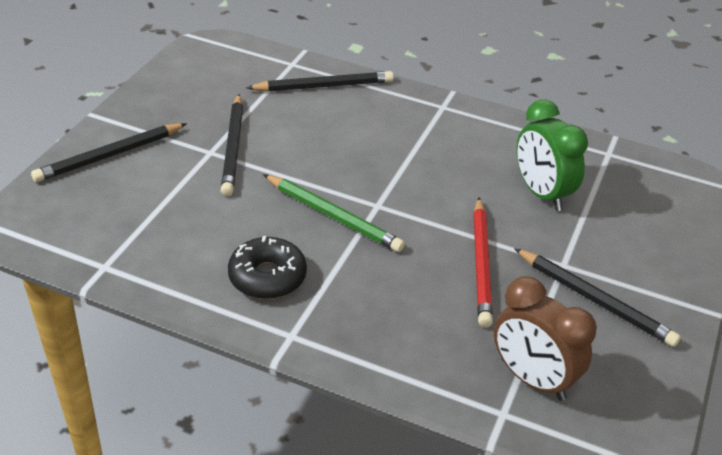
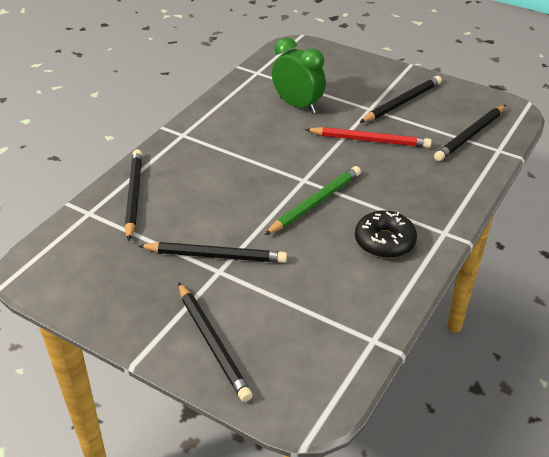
camera: 80 degrees left, 0 degrees up
brown clock [494,276,597,401] -> black pencil [434,105,506,161]
green clock [516,99,588,211] -> green clock turned 120 degrees counterclockwise [272,37,326,114]

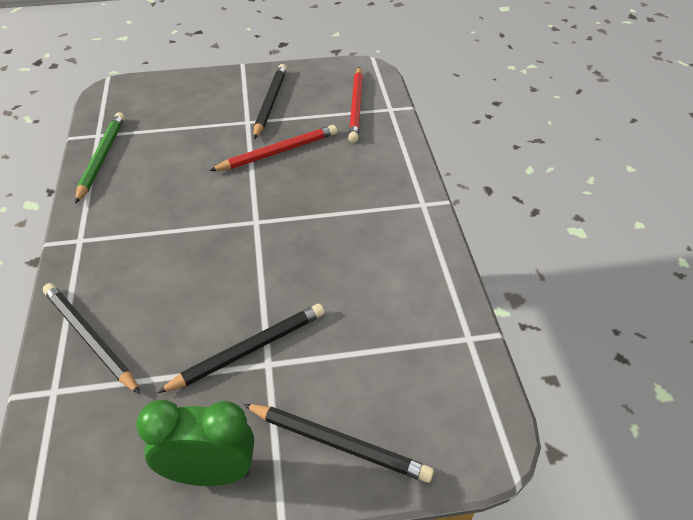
camera: 40 degrees left, 5 degrees up
green pencil [265,166,361,235] -> green pencil moved to [75,112,125,204]
green clock [272,37,326,114] -> green clock moved to [136,399,254,486]
black donut [355,210,417,258] -> none
black pencil [434,105,506,161] -> red pencil [348,67,363,143]

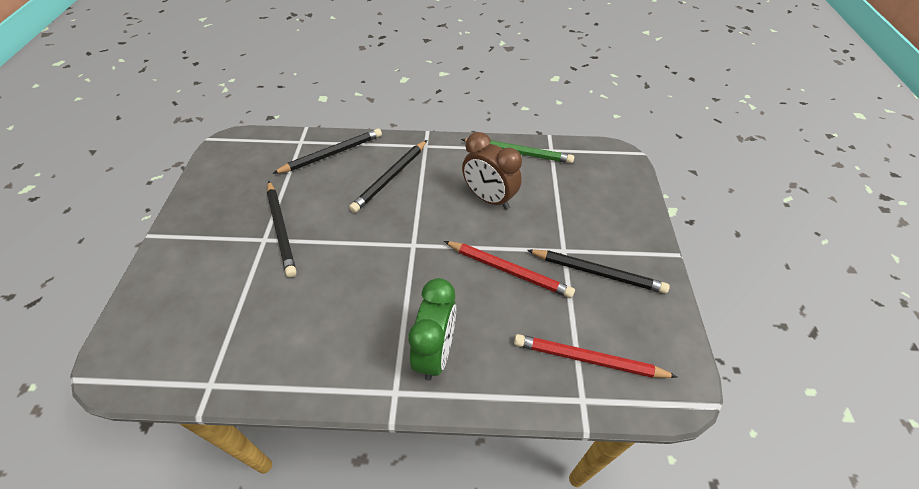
camera: 100 degrees right, 5 degrees up
green clock [136,399,254,486] -> green clock moved to [409,278,456,381]
red pencil [209,125,337,171] -> red pencil turned 45 degrees counterclockwise [444,241,575,298]
black pencil [243,404,434,483] -> black pencil moved to [349,140,427,213]
none -> brown clock [462,132,522,209]

